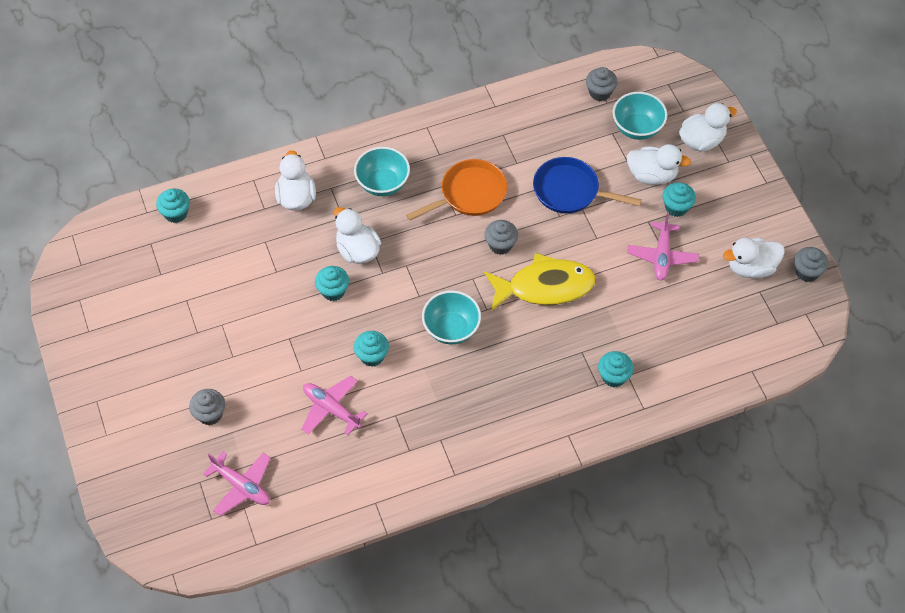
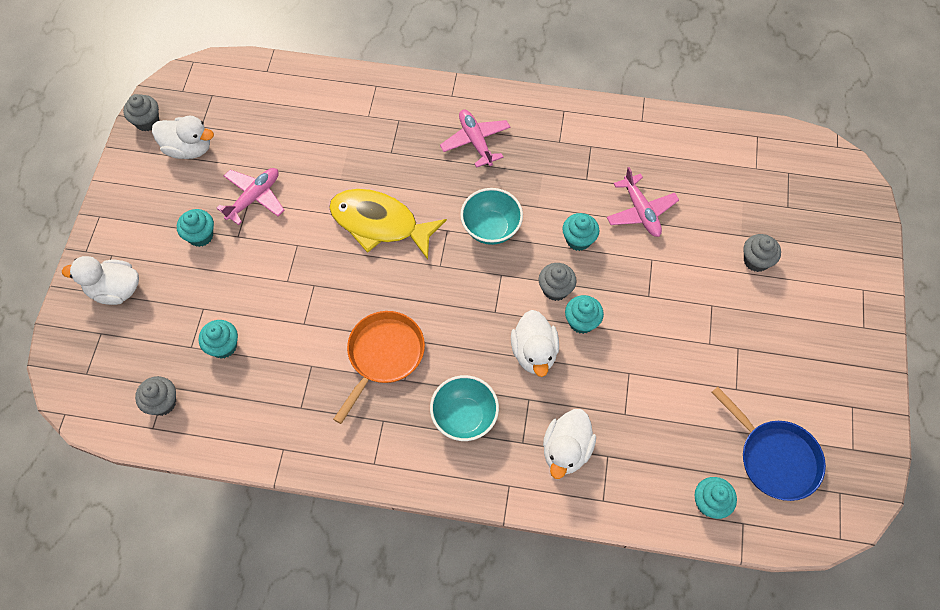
camera: 150 degrees left, 5 degrees up
pink plane [203,451,271,516] -> pink plane moved to [440,110,510,168]
orange pan [406,159,507,221] -> orange pan turned 120 degrees clockwise [333,311,425,424]
grey cupcake [484,220,518,255] -> grey cupcake moved to [539,263,576,301]
blue pan [533,157,642,214] -> blue pan moved to [711,387,826,501]
turquoise cupcake [598,351,634,387] -> turquoise cupcake moved to [198,320,238,359]
turquoise bowl [613,92,667,140] -> none
white duck [627,144,691,185] -> none

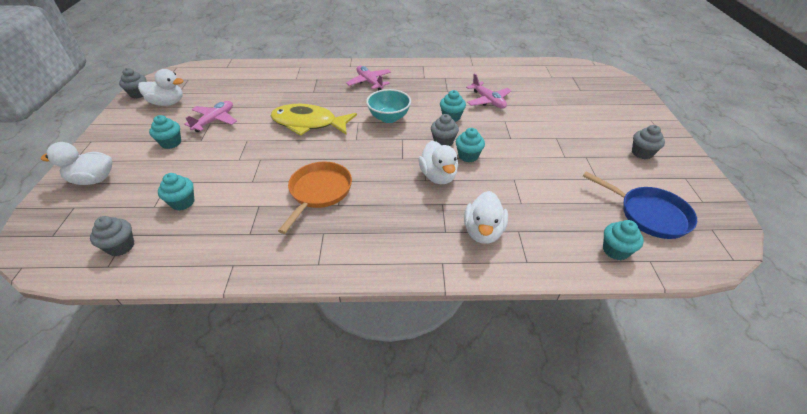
camera: 10 degrees left, 20 degrees down
turquoise bowl [430,375,499,441] -> none
grey cupcake [743,234,781,272] -> grey cupcake moved to [632,125,665,159]

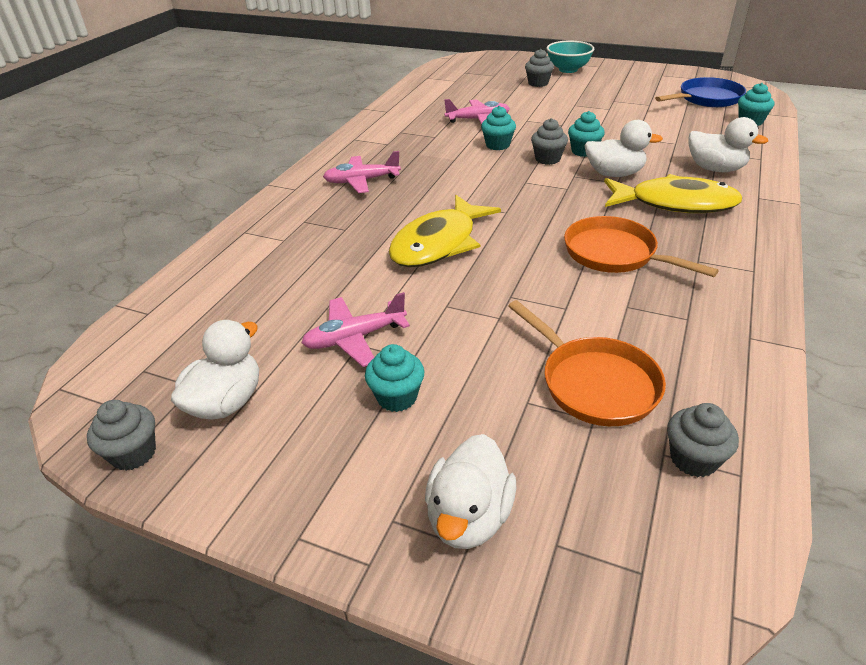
camera: 65 degrees left, 5 degrees down
turquoise cupcake [158,173,195,210] -> orange pan [508,300,666,426]
pink plane [184,101,237,132] -> pink plane turned 75 degrees counterclockwise [301,292,410,367]
turquoise bowl [366,89,411,123] -> turquoise bowl moved to [547,41,594,73]
grey cupcake [632,125,665,159] -> grey cupcake moved to [525,49,554,87]
none -> yellow fish [604,174,742,213]

